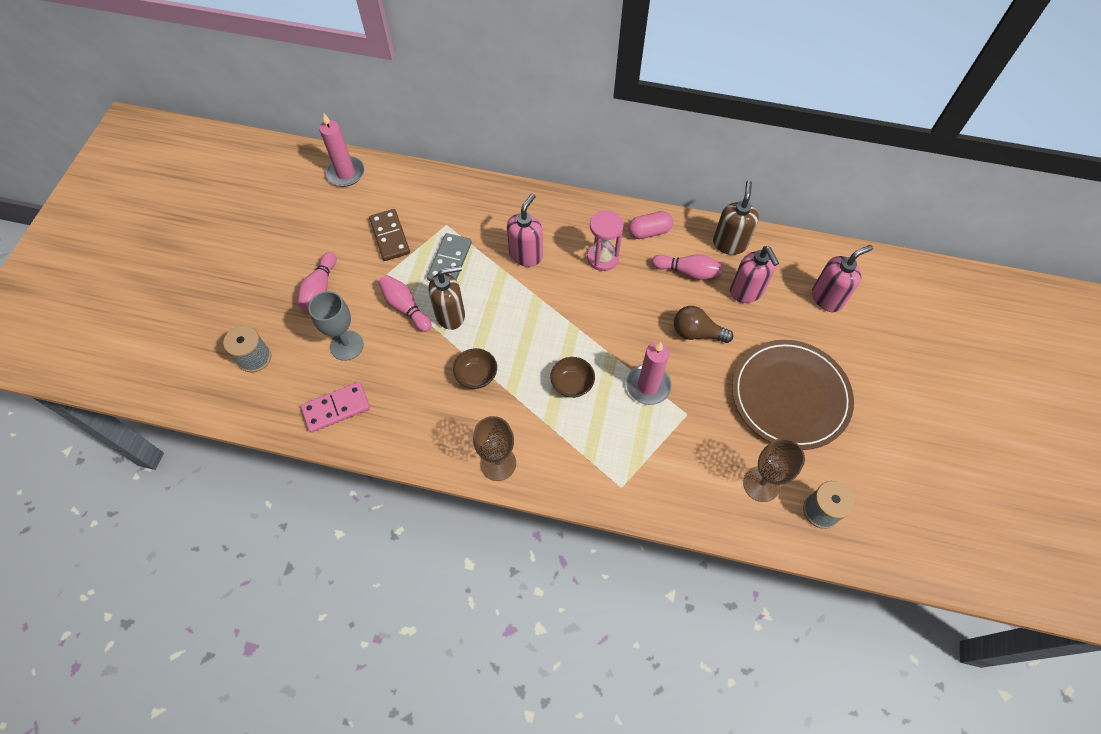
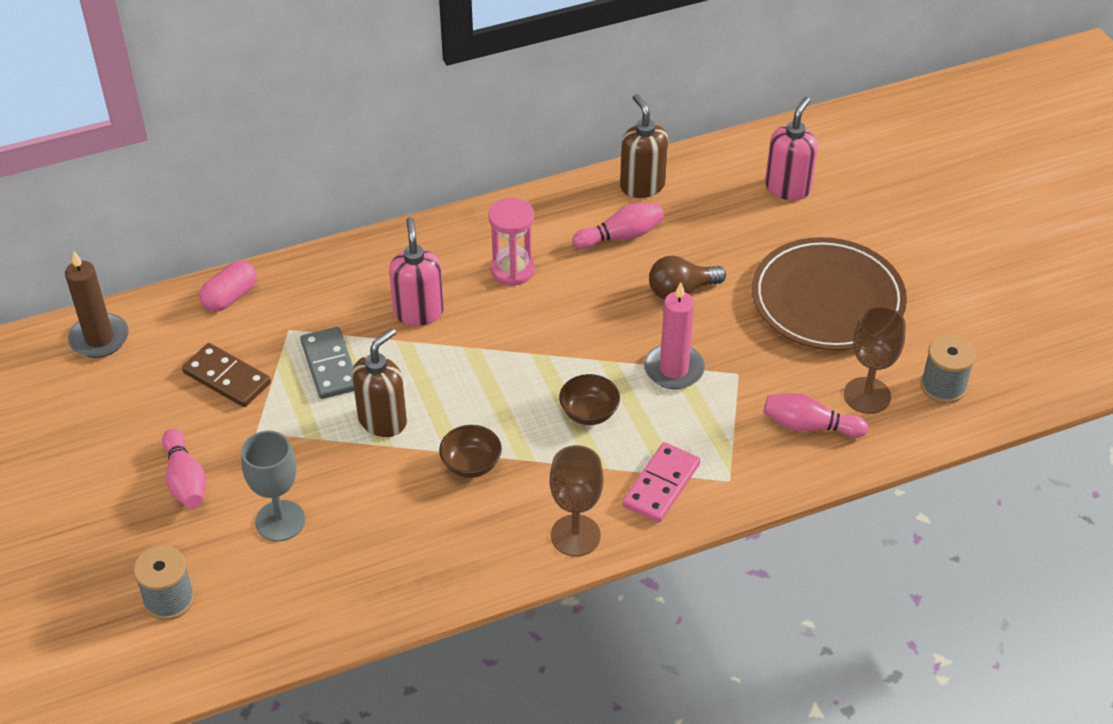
camera: 35 degrees left, 15 degrees down
pink domino [301,382,370,433] -> pink domino moved to [622,442,700,523]
pink candle [319,114,364,187] -> brown candle [65,251,129,358]
pink bowling pin [378,275,432,332] -> pink bowling pin moved to [763,393,868,438]
pink capsule [628,211,673,239] -> pink capsule moved to [199,260,257,312]
pink soap dispenser [730,246,779,303] -> none

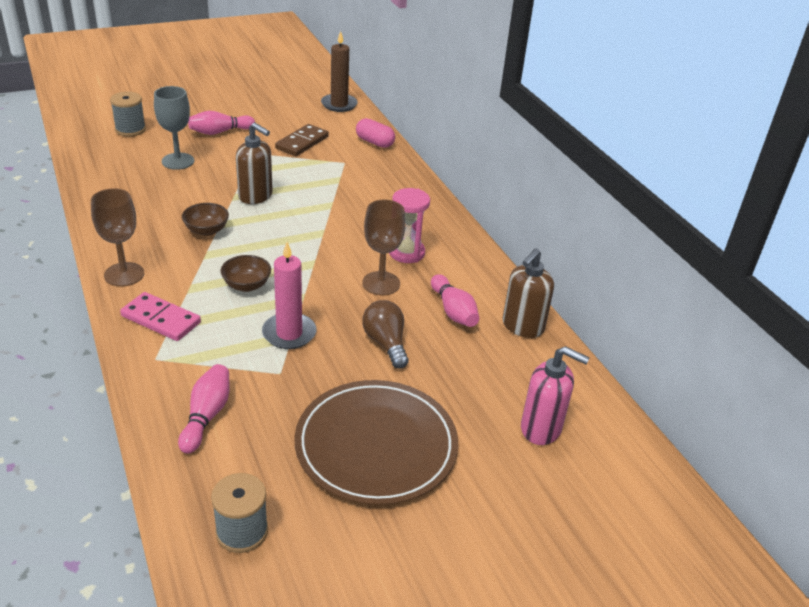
camera: 85 degrees right, 10 degrees down
grey domino [300,327,354,399] -> none
pink soap dispenser [389,217,444,326] -> none
brown soap dispenser [620,94,668,198] -> brown soap dispenser turned 150 degrees clockwise [502,248,554,338]
brown goblet [844,306,906,414] -> brown goblet moved to [362,200,406,295]

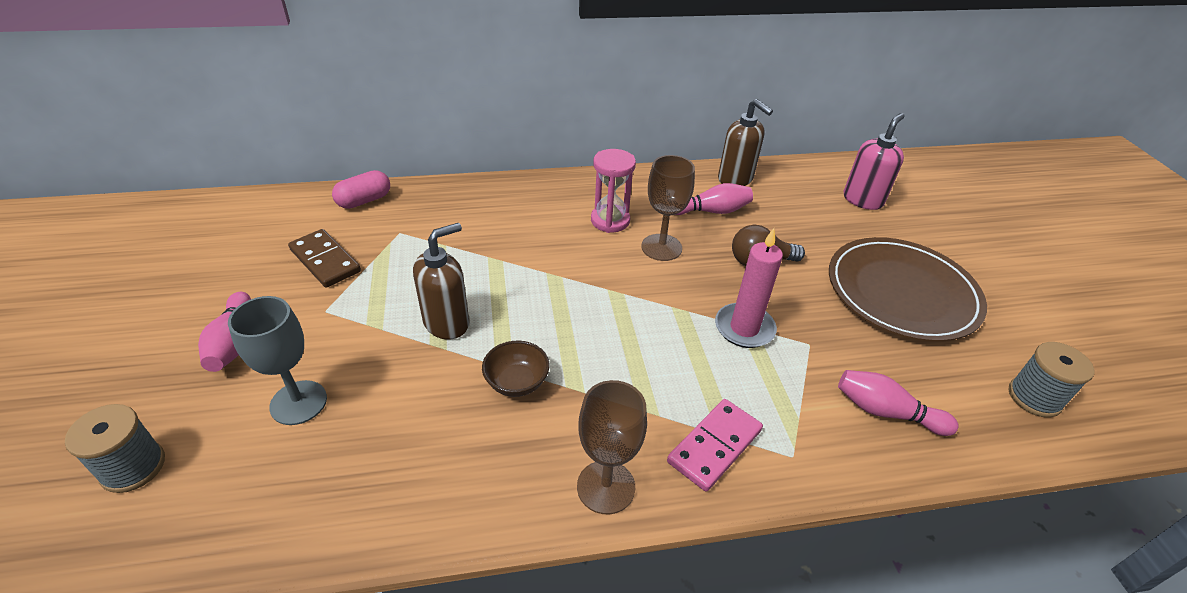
camera: 75 degrees left, 5 degrees up
brown bowl [220,255,271,292] -> none
brown candle [321,31,358,112] -> none

